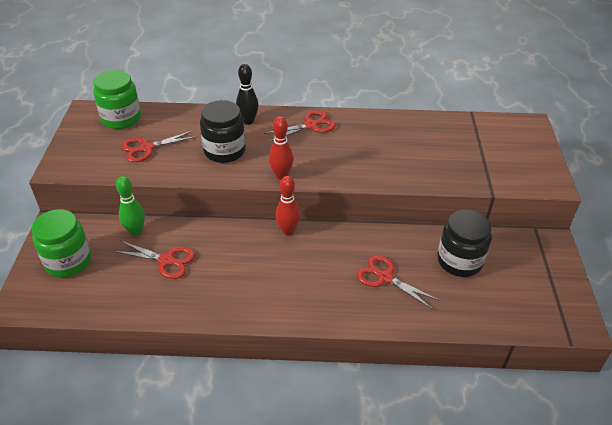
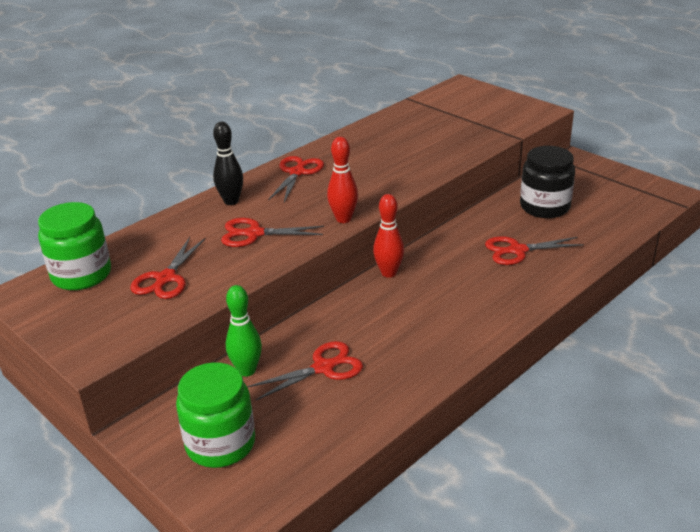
camera: 45 degrees left, 10 degrees down
black jar [200,100,246,163] -> red scissors [221,218,324,247]

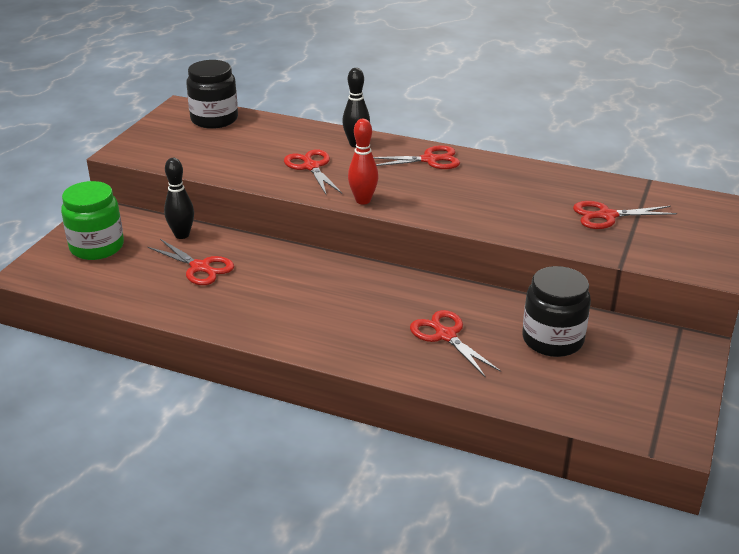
camera: 65 degrees right, 0 degrees up
green jar [38,202,111,290] -> black jar [186,60,238,129]
red scissors [130,237,206,299] -> red scissors moved to [573,201,677,229]
green bowling pin [226,285,262,377] -> black bowling pin [164,158,194,239]
red bowling pin [373,194,404,278] -> none

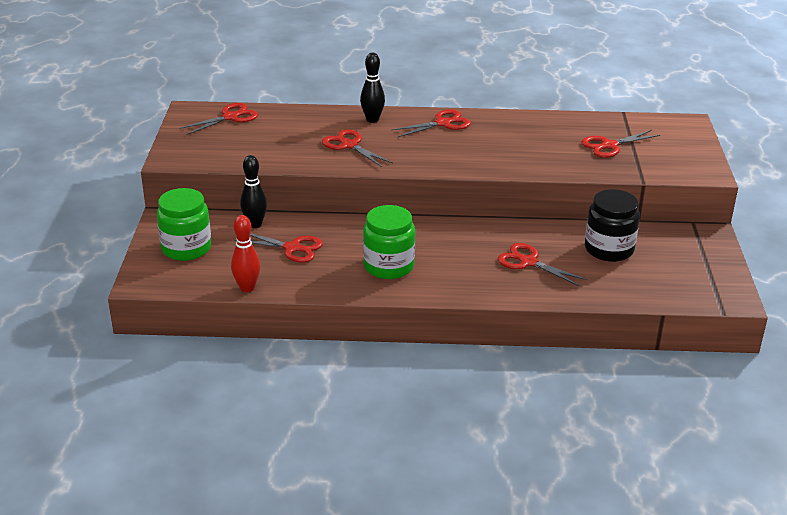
camera: 20 degrees left, 0 degrees up
black jar [186,60,238,129] -> red scissors [179,103,258,135]
red bowling pin [348,119,378,205] -> red bowling pin moved to [231,215,260,292]
none -> green jar [363,205,415,279]

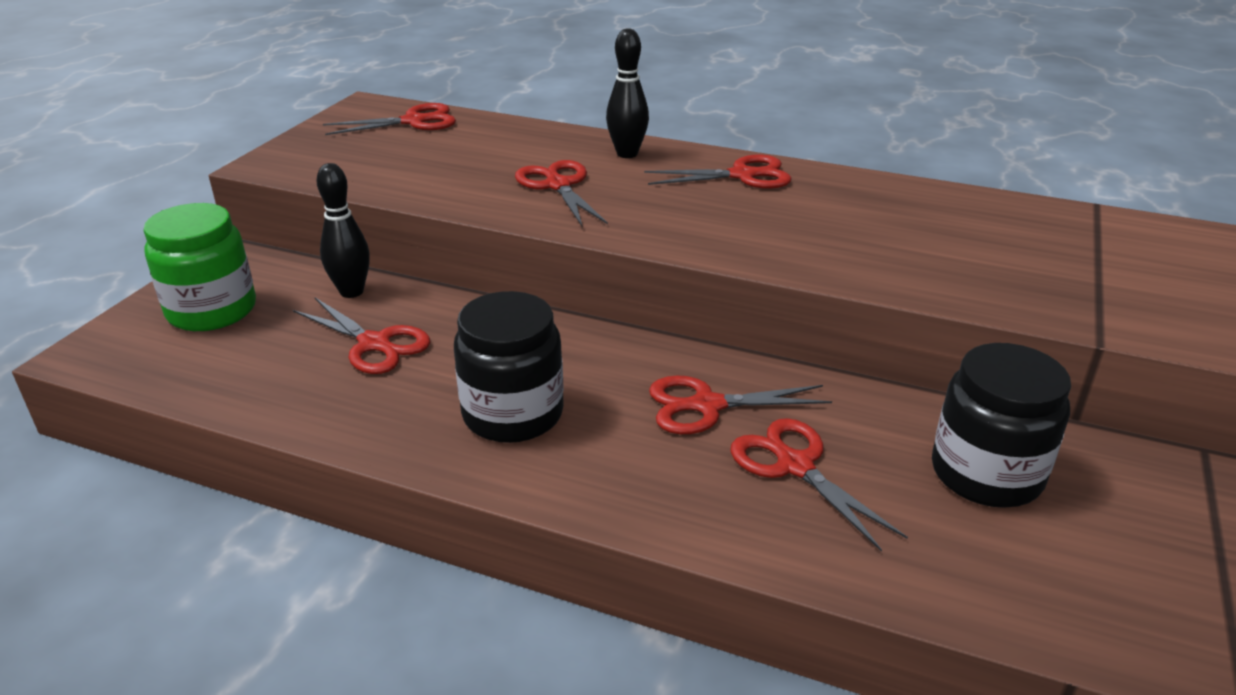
camera: 20 degrees right, 0 degrees up
red bowling pin [231,215,260,292] -> none
green jar [363,205,415,279] -> black jar [454,291,564,443]
red scissors [581,130,660,158] -> red scissors moved to [649,375,832,434]

